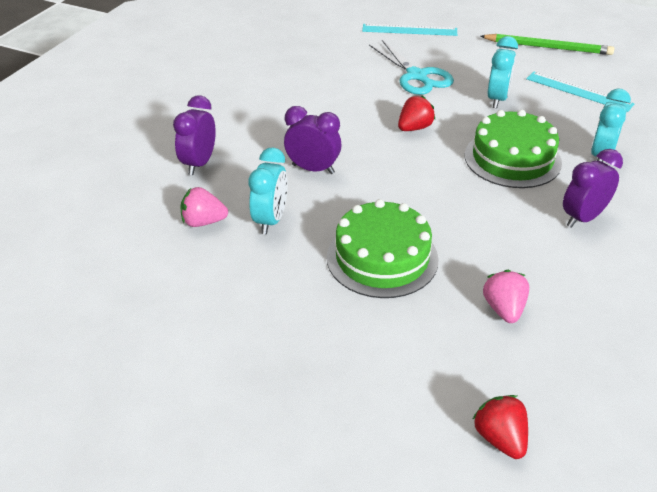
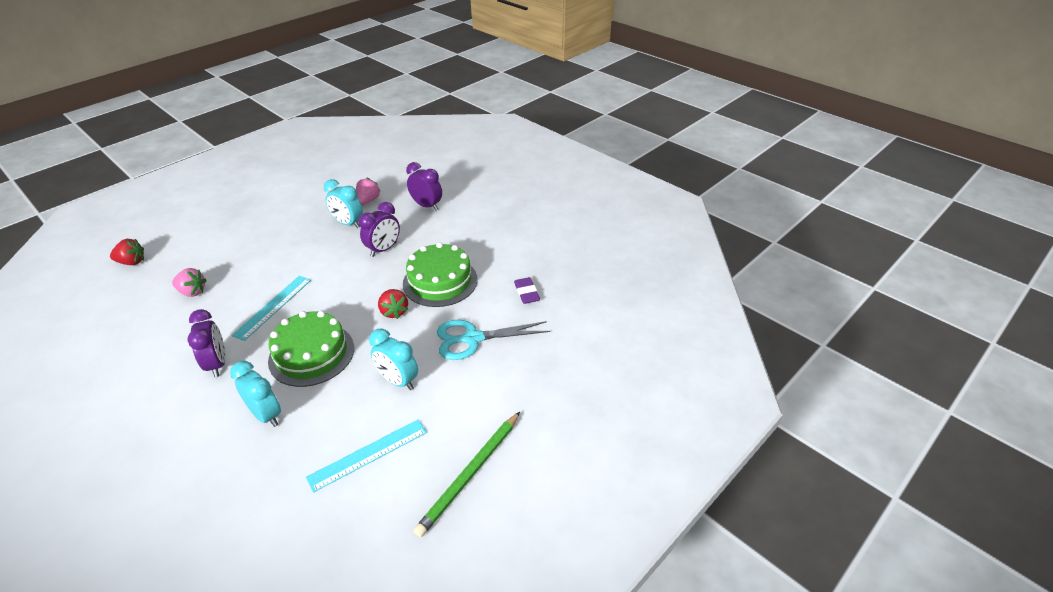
camera: 110 degrees right, 0 degrees up
green cake [327,199,439,298] -> green cake moved to [403,242,478,307]
turquoise ruler [362,24,457,36] -> turquoise ruler moved to [232,276,311,341]
none -> purple eraser [514,277,540,304]

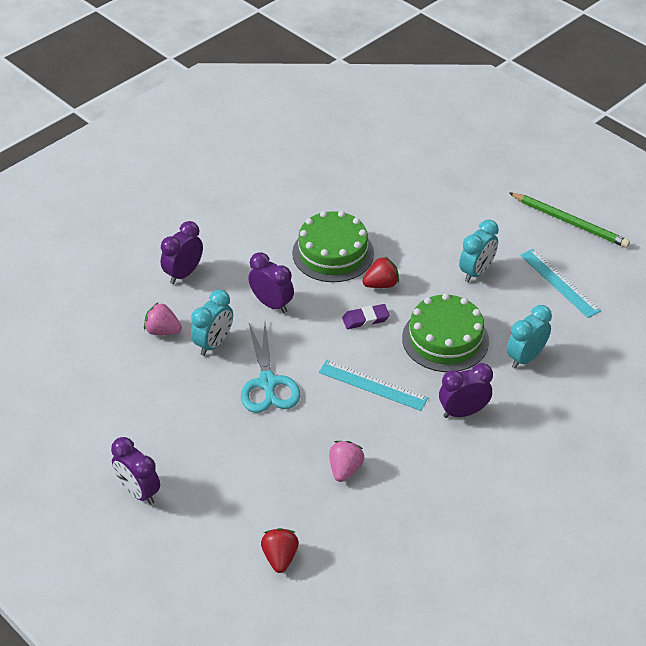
camera: 90 degrees left, 5 degrees up
turquoise scissors [437,320,550,360] -> turquoise scissors moved to [241,322,300,413]
purple eraser [514,277,540,304] -> purple eraser moved to [342,304,390,329]
none -> purple clock [111,437,160,505]

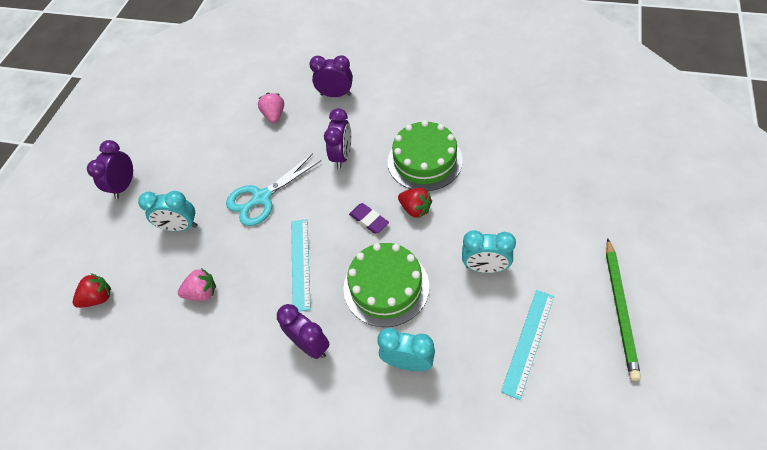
camera: 65 degrees right, 10 degrees up
turquoise clock [191,289,233,356] -> turquoise clock moved to [138,191,198,231]

